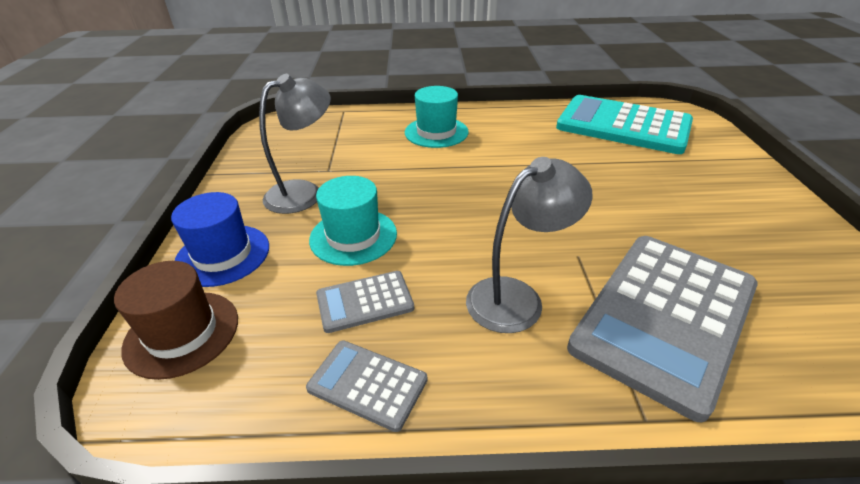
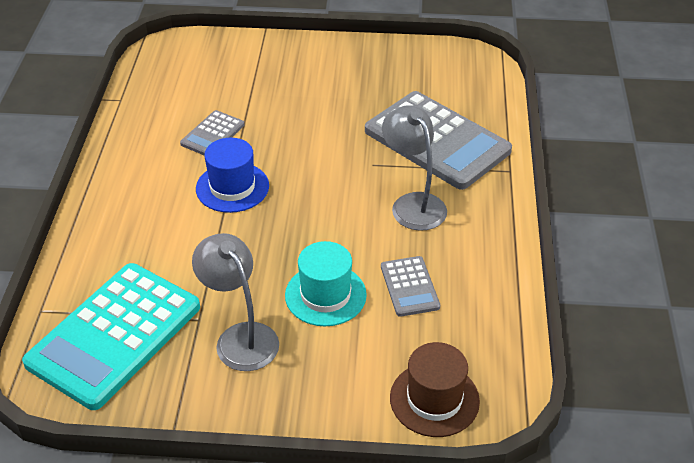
camera: 85 degrees left, 5 degrees up
blue hat [171,192,269,287] -> blue hat moved to [196,138,269,213]
grey calculator [306,340,428,432] -> grey calculator moved to [180,110,244,155]
turquoise hat [405,86,469,148] -> none
turquoise calculator [556,95,693,154] -> turquoise calculator moved to [22,263,200,410]

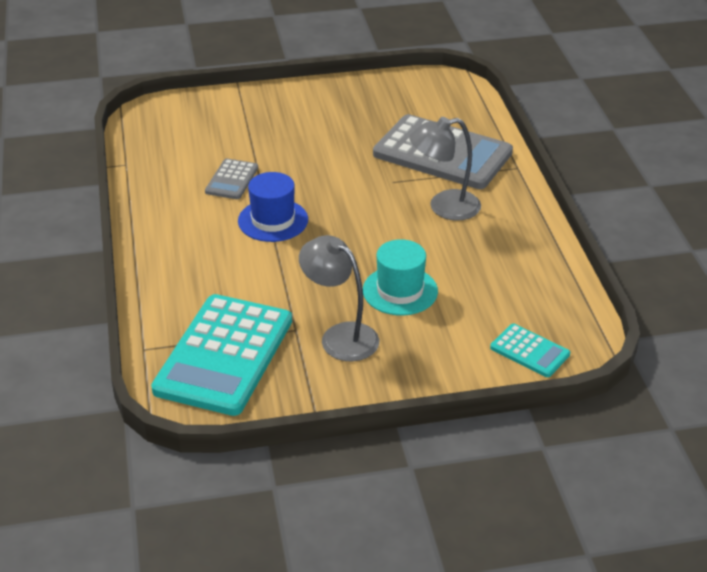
camera: 15 degrees left, 5 degrees down
grey calculator [381,256,440,317] -> none
grey lamp [382,105,447,231] -> grey lamp turned 60 degrees counterclockwise [409,117,481,221]
brown hat [390,342,480,437] -> turquoise calculator [490,324,570,377]

